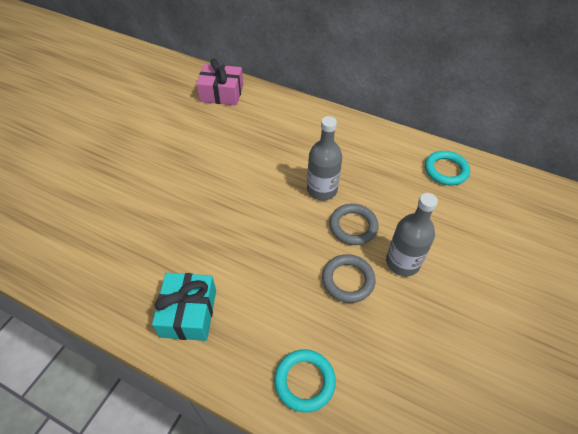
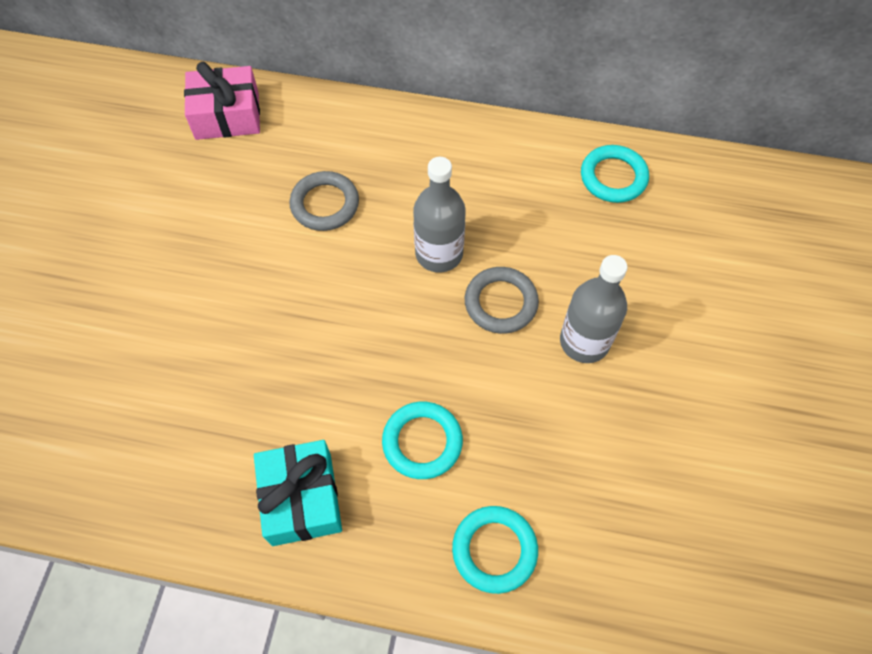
camera: 15 degrees left, 10 degrees up
grey ring [322,254,375,303] -> grey ring moved to [289,171,359,231]
none -> turquoise ring [382,402,463,479]

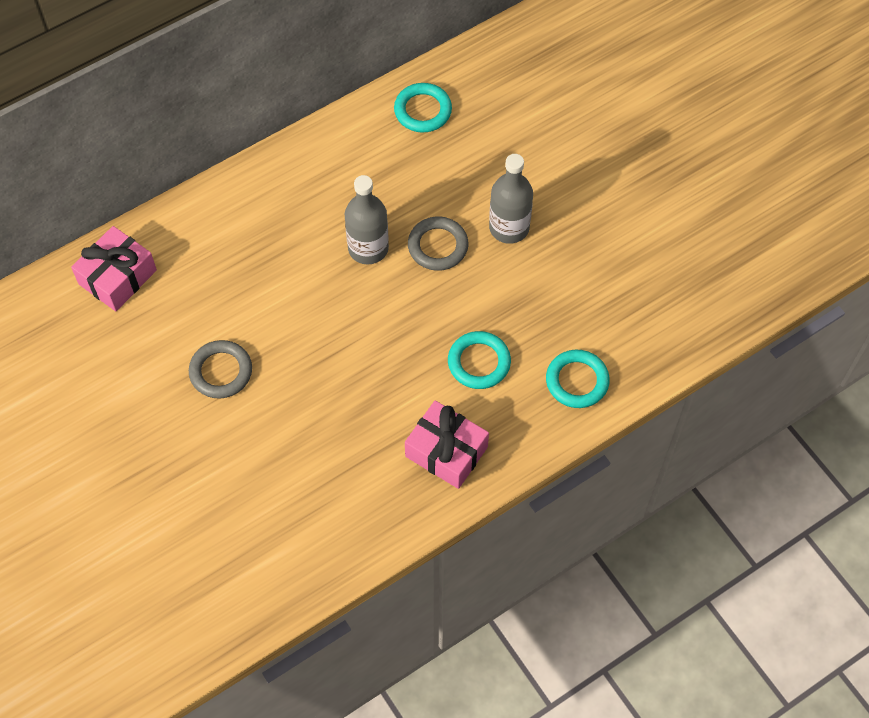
camera: 45 degrees left, 0 degrees up
turquoise gift [254,440,342,546] -> pink gift [405,401,489,489]
grey ring [289,171,359,231] -> grey ring moved to [189,340,252,399]

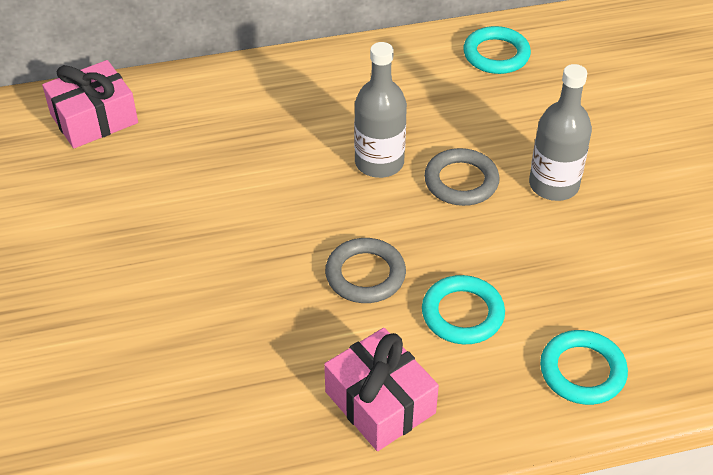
camera: 20 degrees right, 15 degrees down
grey ring [189,340,252,399] -> grey ring moved to [325,238,406,303]

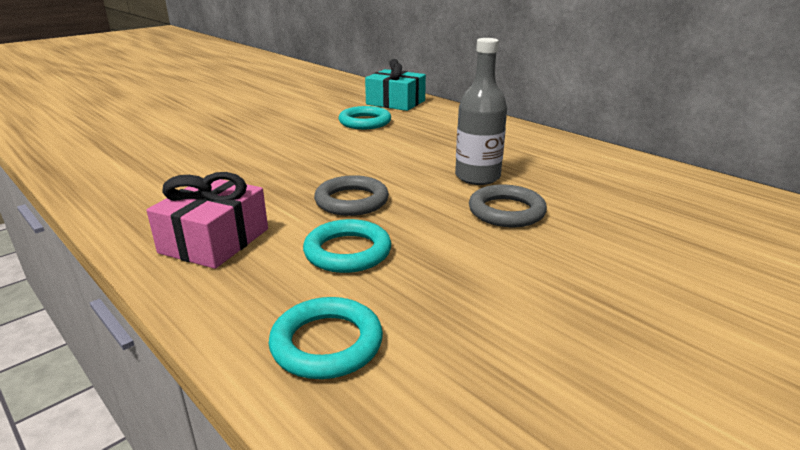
camera: 60 degrees right, 20 degrees down
pink gift [42,60,138,148] -> turquoise gift [365,59,426,111]
turquoise ring [463,26,531,74] -> turquoise ring moved to [338,106,391,129]
grey bottle [529,64,592,201] -> none

